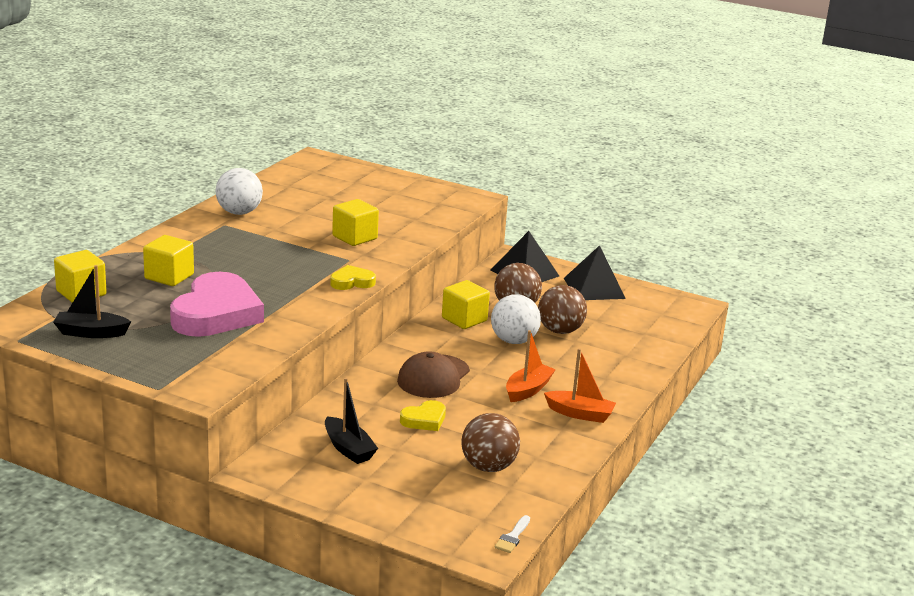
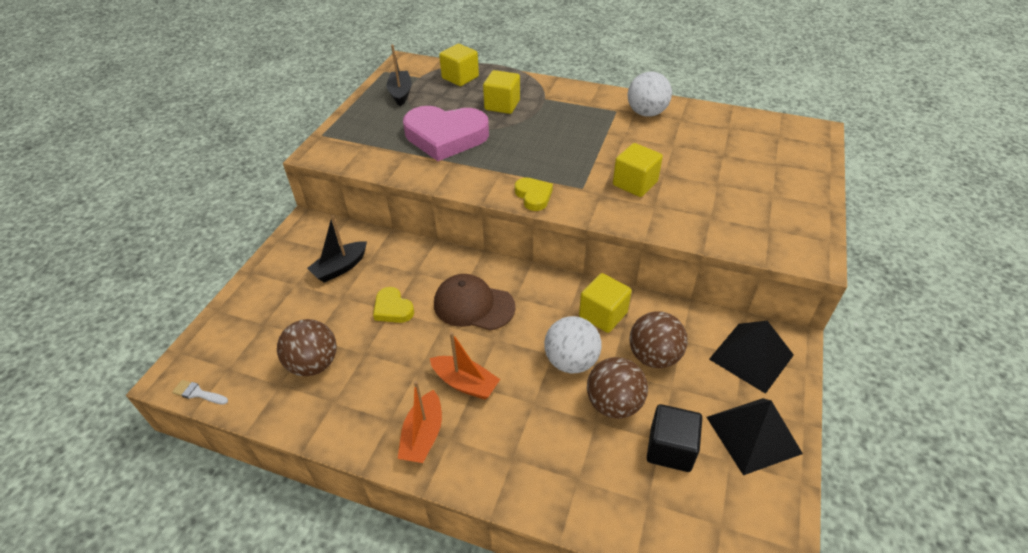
camera: 85 degrees right, 20 degrees up
none -> black cube [647,404,702,472]

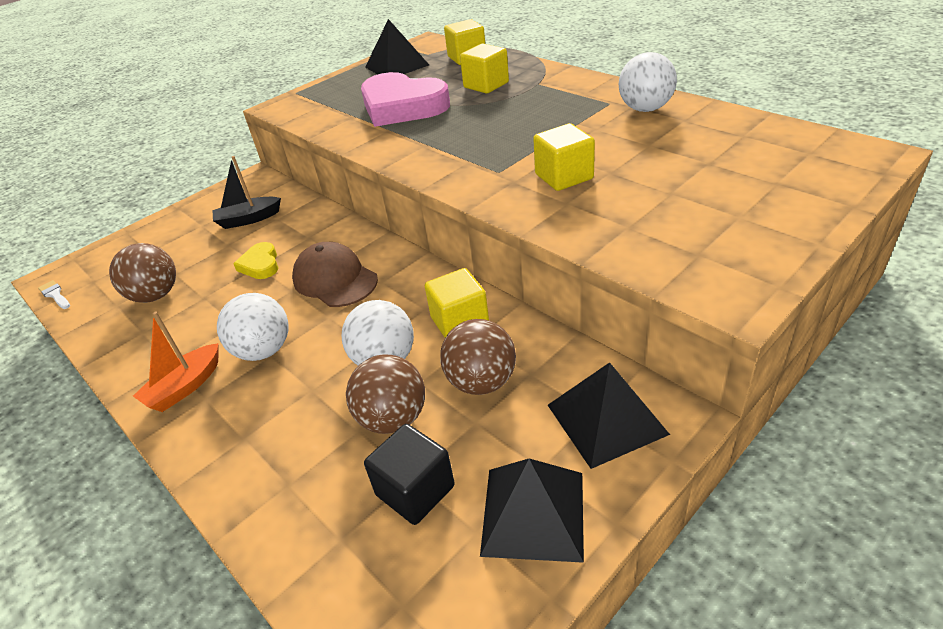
camera: 30 degrees right, 5 degrees down
black boat [386,45,412,106] -> black pyramid [365,19,429,74]
orange boat [430,332,500,400] -> white ball [217,293,288,361]
yellow heart [515,177,553,211] -> none

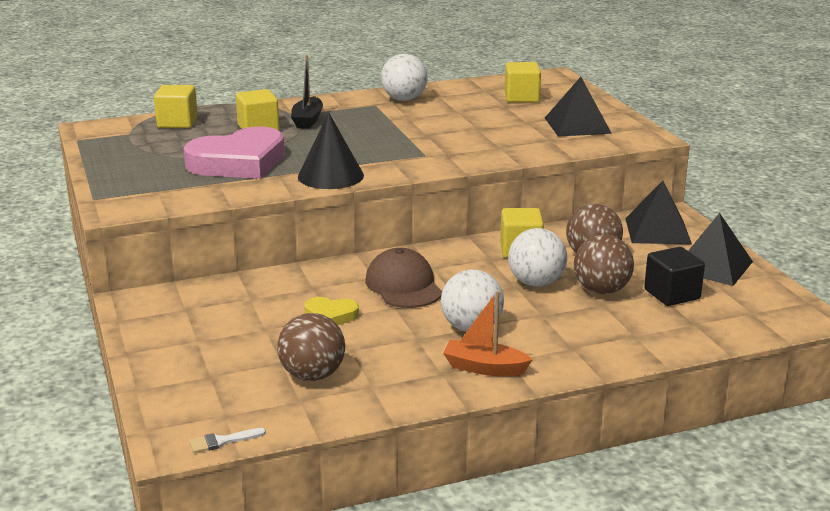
camera: 70 degrees left, 15 degrees down
orange boat [133,311,219,412] -> orange boat turned 135 degrees clockwise [443,291,533,376]
black boat [213,156,281,229] -> black boat moved to [291,55,323,129]
brown cap [292,242,378,307] -> brown cap turned 90 degrees clockwise [365,248,442,308]
black pyramid [365,19,429,74] -> black pyramid moved to [545,77,612,137]
yellow cube [533,123,595,191] -> yellow cube moved to [505,62,541,103]
none -> black cone [298,112,364,189]

